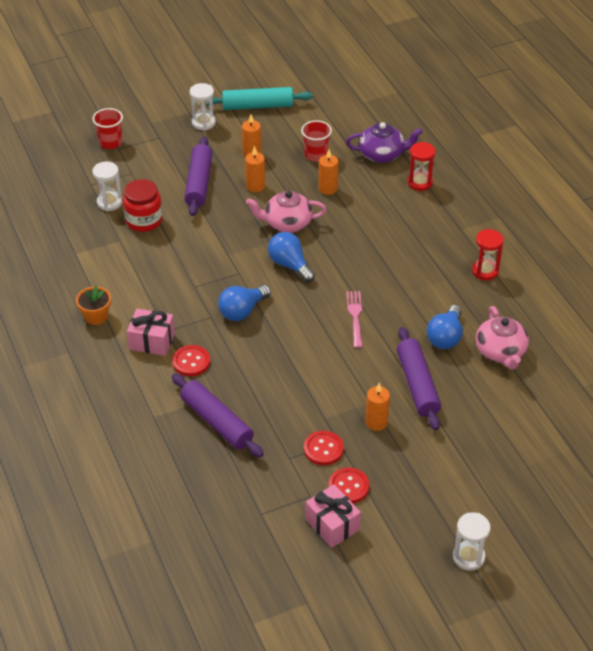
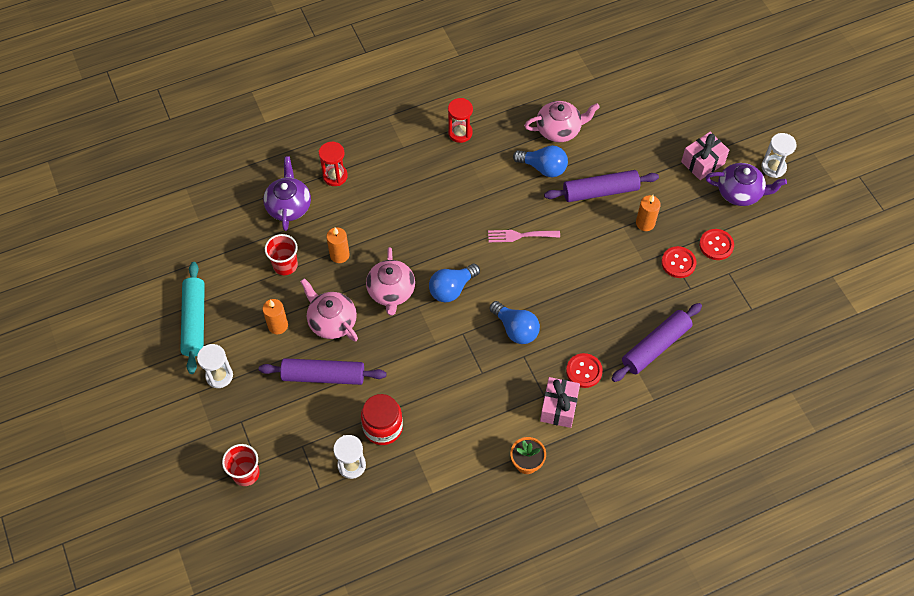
camera: 90 degrees left, 15 degrees up
orange candle [245,146,265,192] -> pink teapot [300,278,358,341]
pink gift [306,484,361,548] -> pink gift moved to [681,132,729,180]
none -> purple teapot [705,163,787,206]

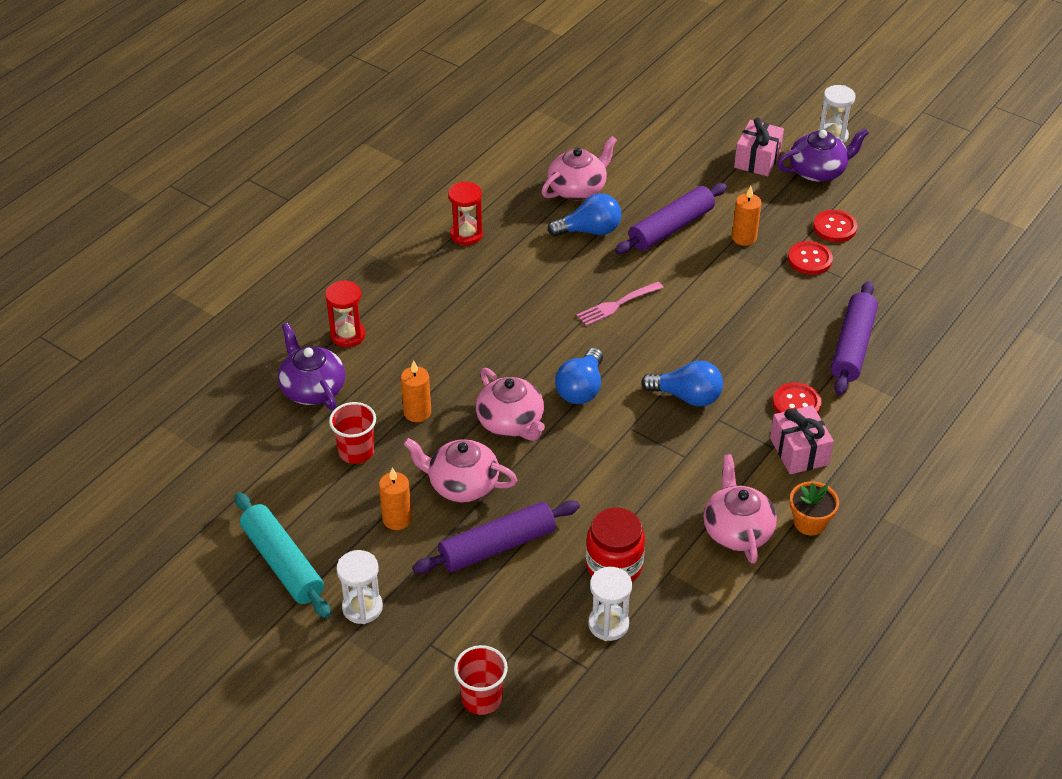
camera: 30 degrees left, 15 degrees down
none -> pink teapot [704,454,777,564]

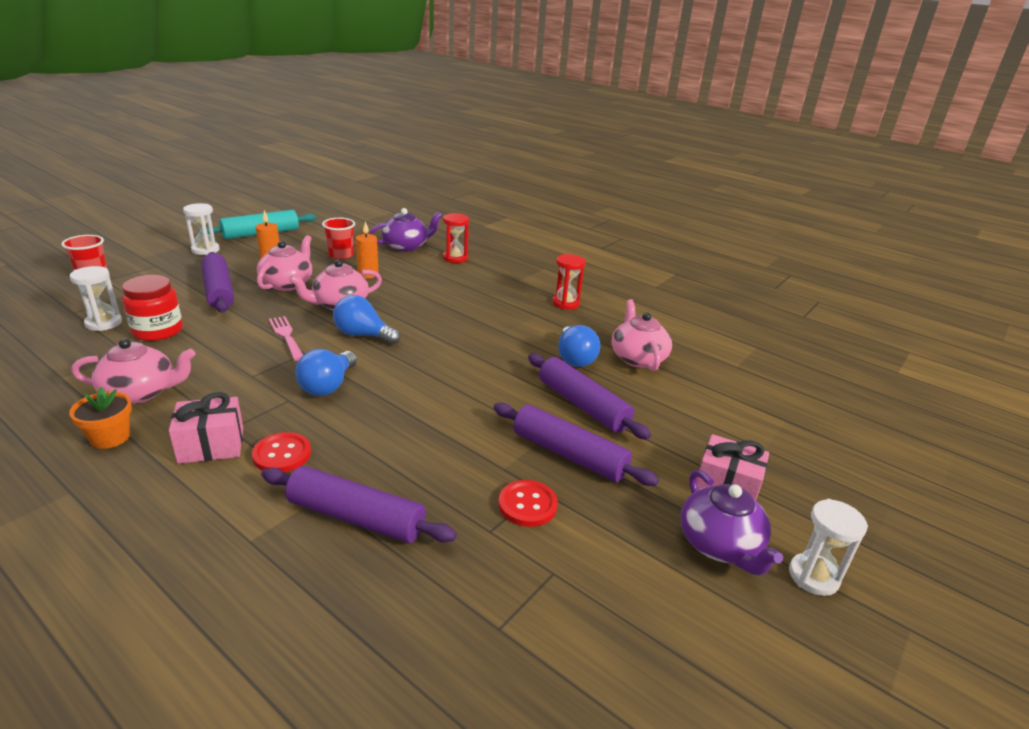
camera: 90 degrees right, 15 degrees down
pink teapot [542,136,617,200] -> pink teapot turned 150 degrees counterclockwise [612,299,672,371]
pink fork [576,281,664,326] -> pink fork moved to [269,316,303,361]
orange candle [732,186,761,246] -> purple rolling pin [494,403,659,486]
red button [813,210,857,242] -> none

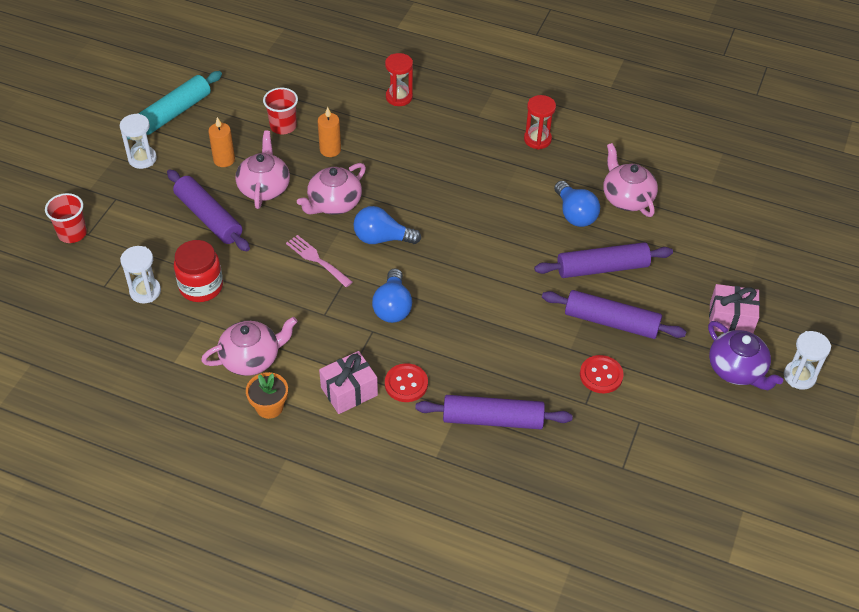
camera: 15 degrees left, 20 degrees up
purple teapot [370,208,442,252] -> none
purple rolling pin [528,354,651,440] -> purple rolling pin turned 45 degrees counterclockwise [534,242,673,278]

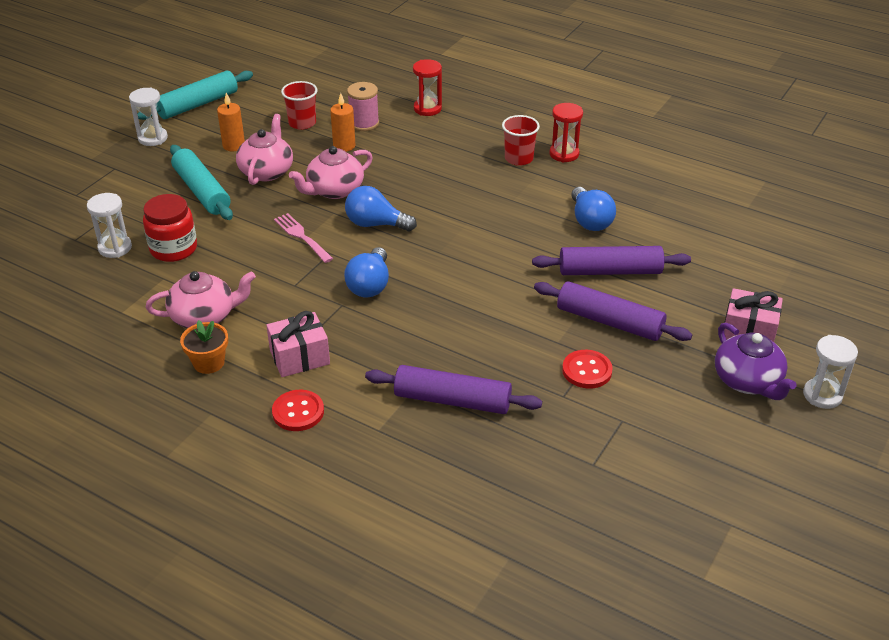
camera: 10 degrees right, 10 degrees down
red cup [45,193,87,243] -> red cup moved to [502,115,540,166]
purple rolling pin [167,169,250,251] -> turquoise rolling pin [170,145,233,220]
red button [385,363,428,402] -> red button moved to [272,390,324,431]
pink teapot [603,143,658,217] -> none
none -> pink spool [347,82,379,131]

